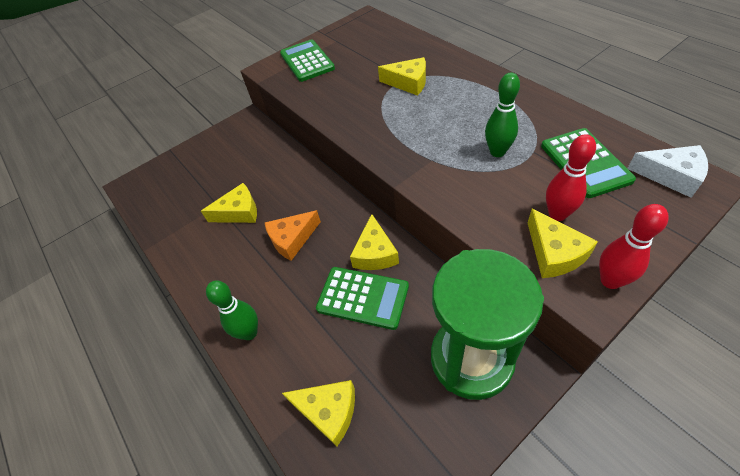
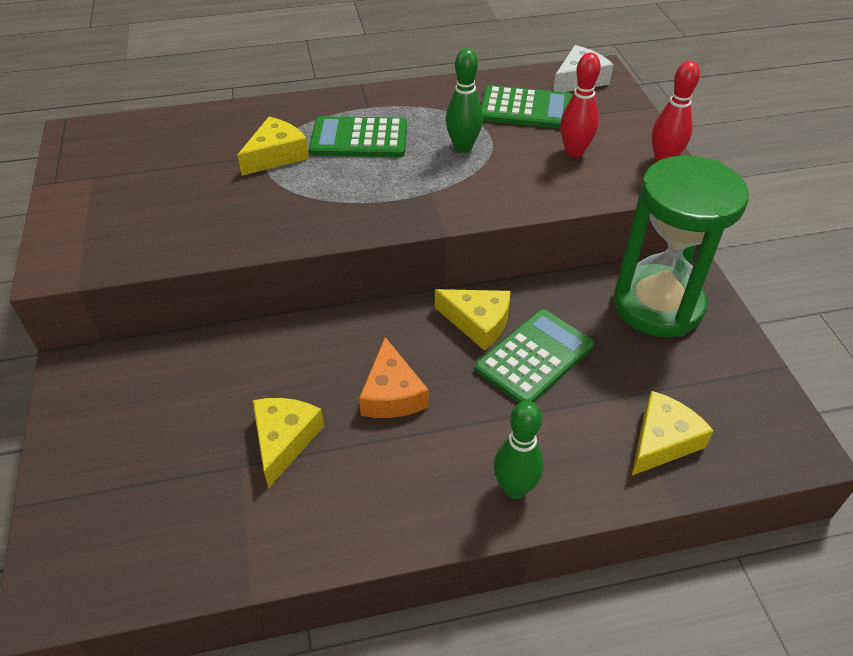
camera: 70 degrees left, 5 degrees down
green calculator [280,39,335,82] -> green calculator moved to [309,116,407,157]
yellow cheese [528,208,598,278] -> none

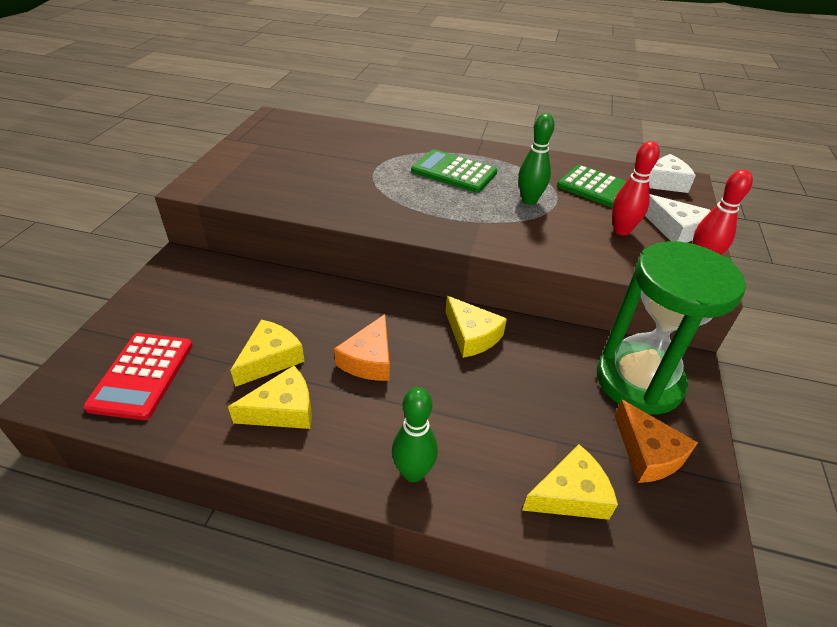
camera: 25 degrees right, 5 degrees down
yellow cheese [237,117,309,176] -> yellow cheese moved to [228,366,312,429]
green calculator [475,309,594,403] -> none
none -> red calculator [83,333,193,420]
none -> orange cheese [614,400,698,483]
none -> white cheese [645,194,711,243]

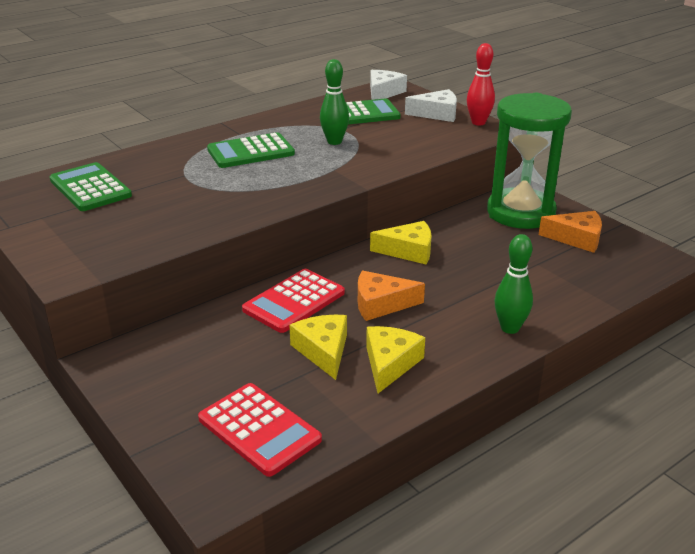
camera: 50 degrees left, 10 degrees down
orange cheese [334,314,390,381] -> orange cheese turned 120 degrees clockwise [358,271,425,321]
yellow cheese [522,444,618,520] -> none
red bowling pin [612,141,660,236] -> none
none -> green calculator [50,162,132,211]
none -> red calculator [242,269,345,333]

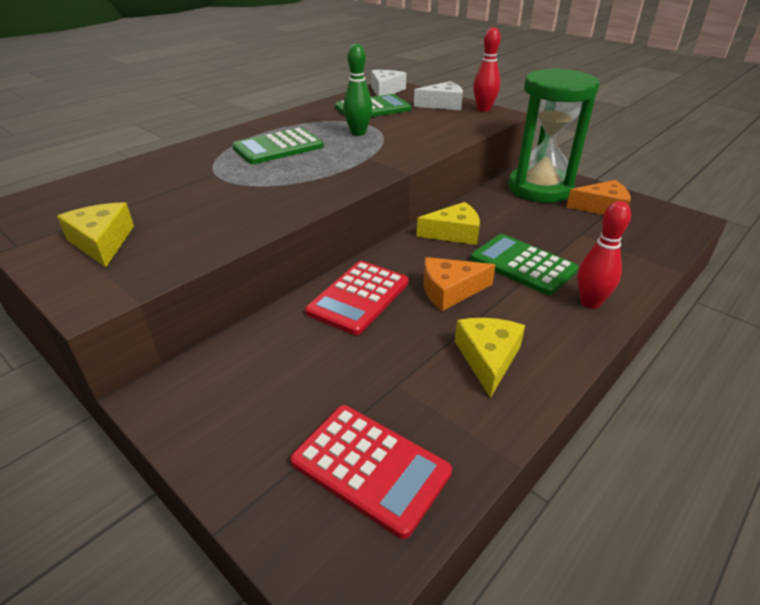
camera: 10 degrees left, 5 degrees up
green calculator [50,162,132,211] -> green calculator moved to [471,234,578,295]
yellow cheese [289,315,347,380] -> yellow cheese moved to [57,202,134,267]
green bowling pin [495,234,533,334] -> red bowling pin [577,201,631,309]

